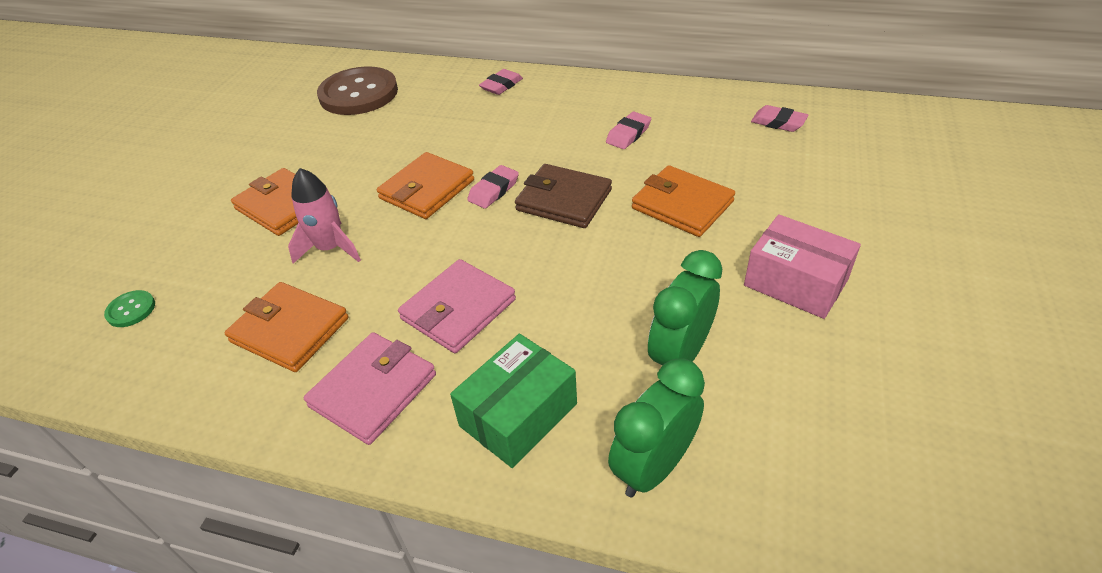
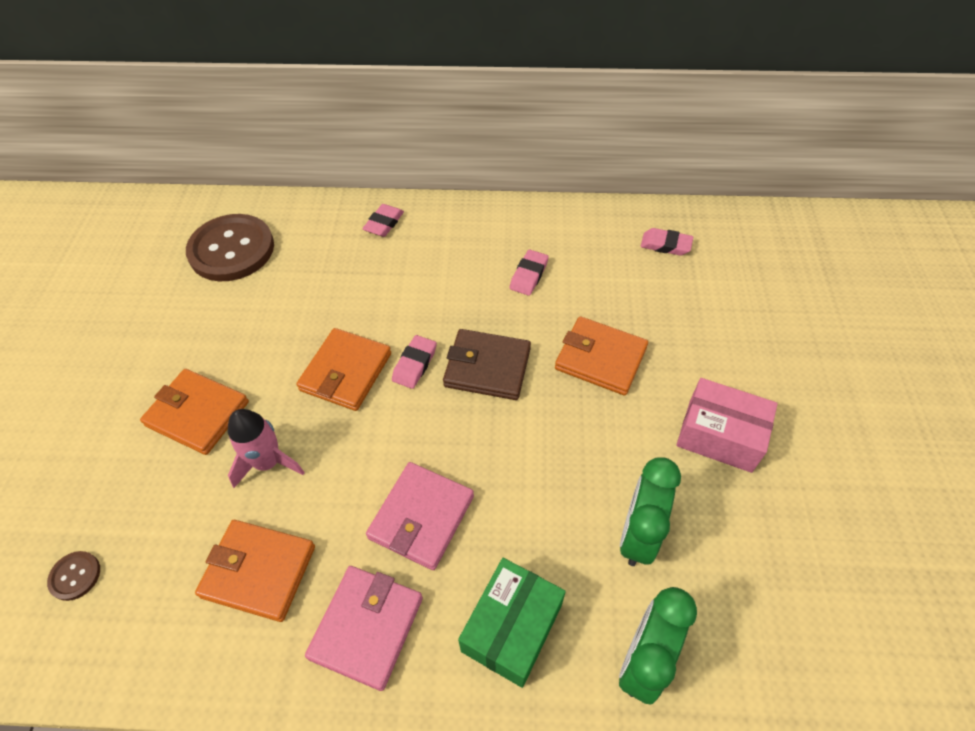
camera: 15 degrees left, 10 degrees up
green button [104,290,155,327] -> brown button [47,551,100,601]

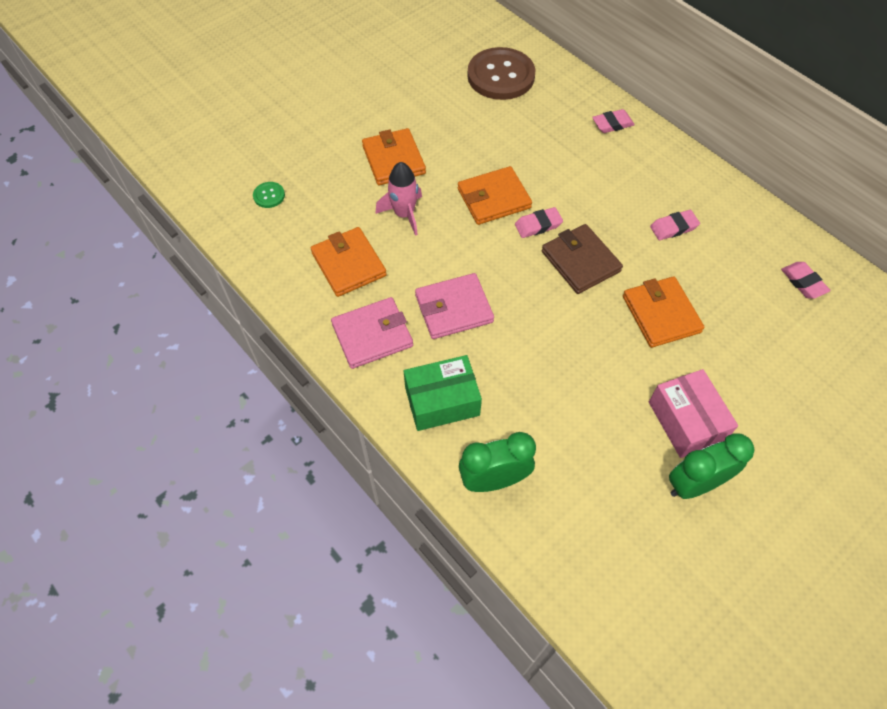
camera: 45 degrees right, 5 degrees up
brown button [47,551,100,601] -> green button [253,182,285,208]
green clock [620,457,681,566] -> green clock moved to [669,433,755,499]

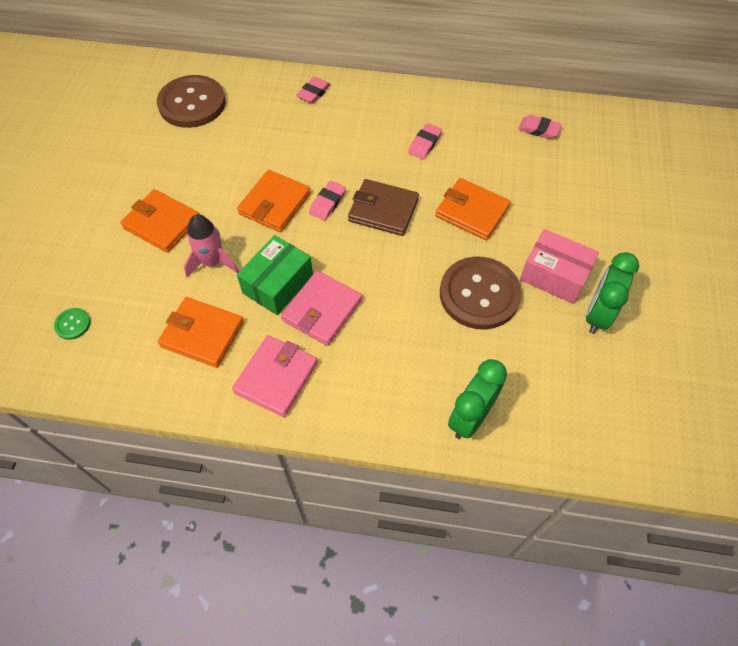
camera: 40 degrees left, 0 degrees up
green box [404,355,482,431] -> green box moved to [237,235,313,315]
none -> brown button [440,256,522,330]

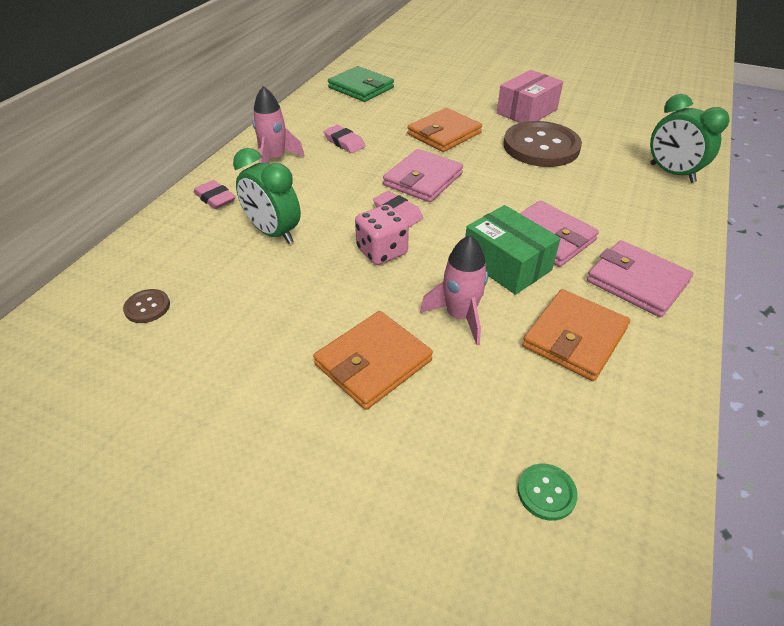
camera: 75 degrees left, 15 degrees down
brown button [157,75,226,128] -> brown button [123,289,170,323], size x0.42
orange wallet [237,170,311,232] -> pink dice [355,205,409,265]
brown wallet [348,179,419,236] -> pink wallet [383,149,463,202]
pink eraser [518,115,562,139] -> green wallet [328,66,394,102]
green clock [586,252,639,334] -> green clock moved to [233,148,301,244]
none -> pink rocket [253,86,305,163]

